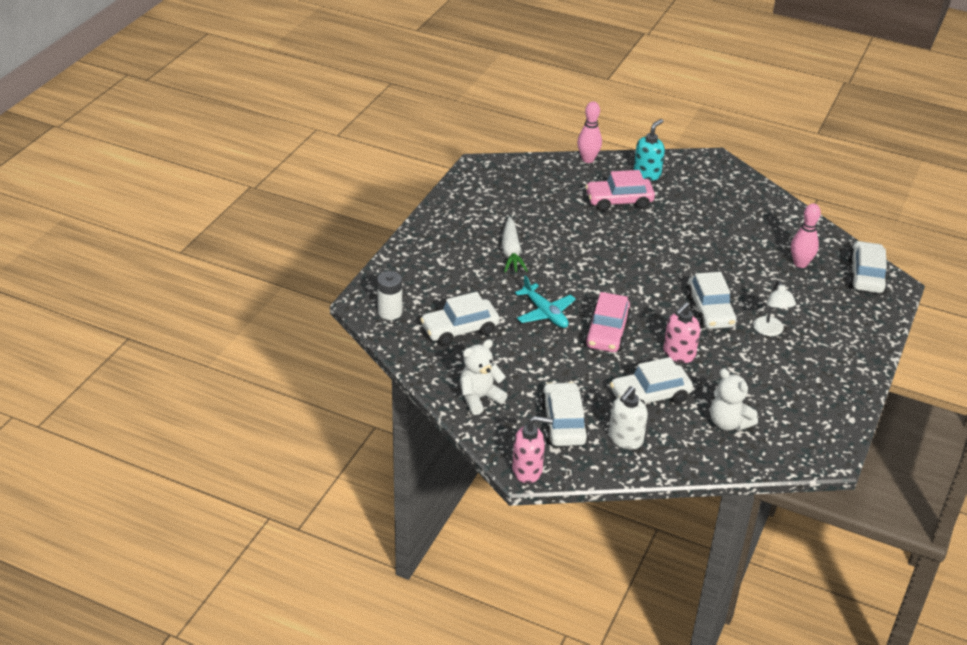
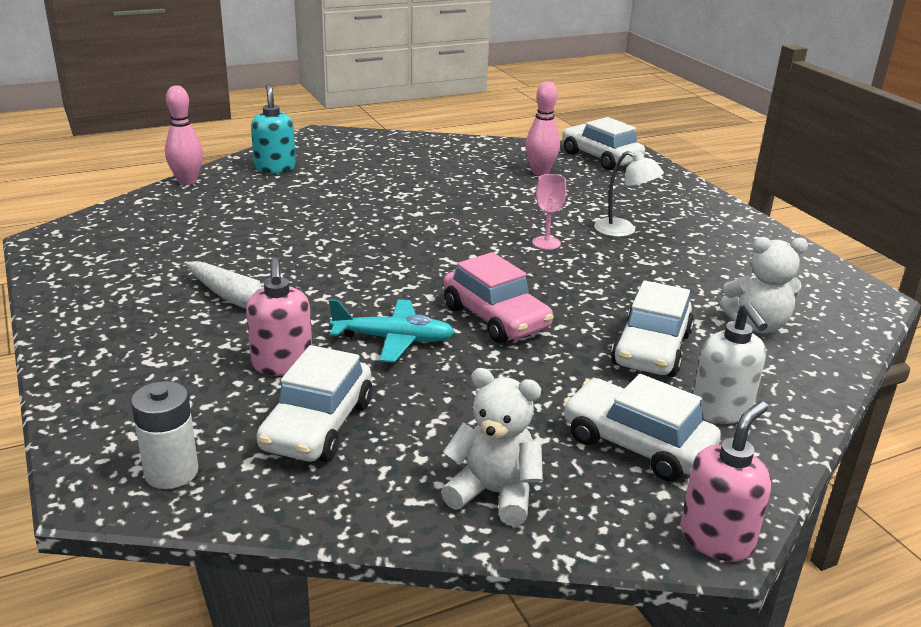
camera: 50 degrees left, 10 degrees down
white teddy bear [460,339,508,415] -> white teddy bear turned 105 degrees clockwise [441,368,543,526]
pink car [585,170,655,211] -> none
pink soap dispenser [663,302,701,363] -> pink soap dispenser moved to [246,258,312,376]
white car [686,272,737,329] -> pink goblet [532,174,566,250]

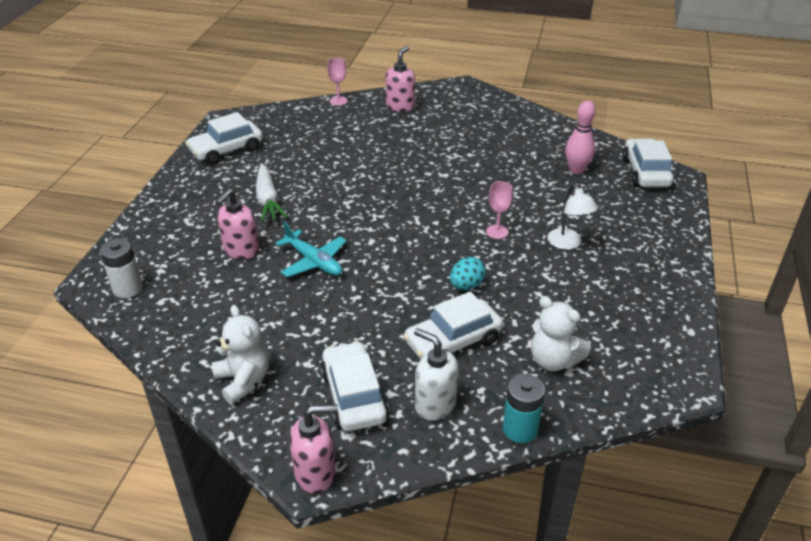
camera: 40 degrees right, 10 degrees up
pink bowling pin [165,85,203,185] -> pink goblet [327,57,347,106]
turquoise soap dispenser [251,84,296,173] -> pink soap dispenser [386,46,415,112]
white car [257,345,372,462] -> white car moved to [185,112,263,165]
pink car [443,252,553,343] -> none
white soap dispenser [693,302,768,424] -> white soap dispenser turned 105 degrees clockwise [414,328,458,421]
none -> turquoise egg [450,257,486,290]
none -> turquoise battery [503,374,545,443]

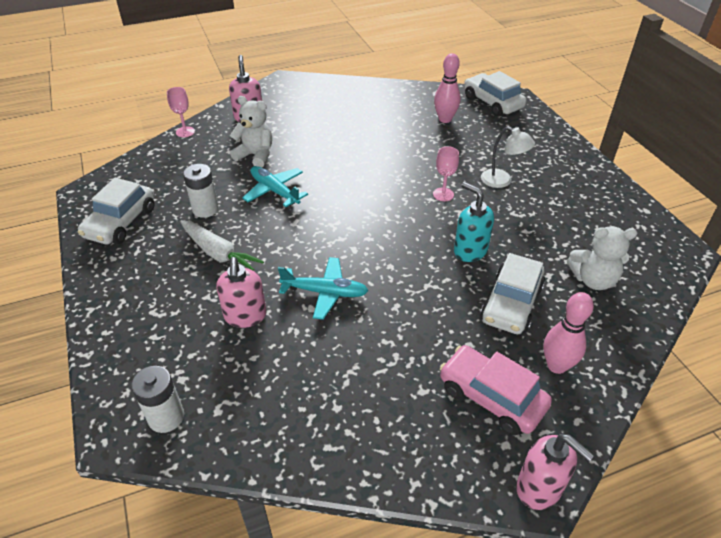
camera: 35 degrees left, 5 degrees up
white teddy bear [212,305,269,404] -> white teddy bear moved to [230,96,272,168]
pink soap dispenser [289,404,338,494] -> pink soap dispenser turned 90 degrees clockwise [516,434,594,510]
white car [320,341,389,431] -> pink car [440,345,552,435]
white soap dispenser [414,328,458,421] -> pink bowling pin [544,292,594,374]
turquoise egg [450,257,486,290] -> turquoise soap dispenser [454,182,494,262]
turquoise battery [503,374,545,443] -> none
none -> white battery [183,164,219,218]
none -> turquoise plane [242,166,308,207]

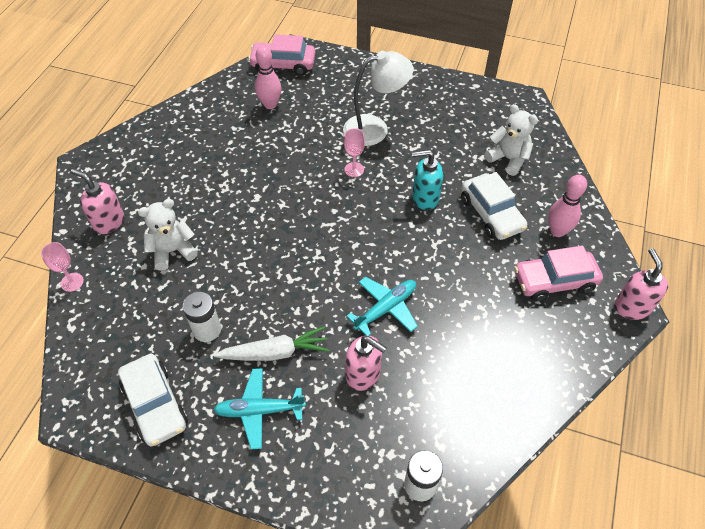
camera: 50 degrees left, 10 degrees up
turquoise plane [242,166,308,207] -> turquoise plane moved to [213,368,306,449]
white car [464,71,527,117] -> pink car [248,34,316,76]
white lamp [481,126,535,188] -> white lamp [343,51,413,146], size x1.58
pink soap dispenser [516,434,594,510] -> pink soap dispenser turned 90 degrees counterclockwise [615,248,668,320]
white teddy bear [567,226,638,290] -> white teddy bear turned 90 degrees counterclockwise [485,104,538,176]

